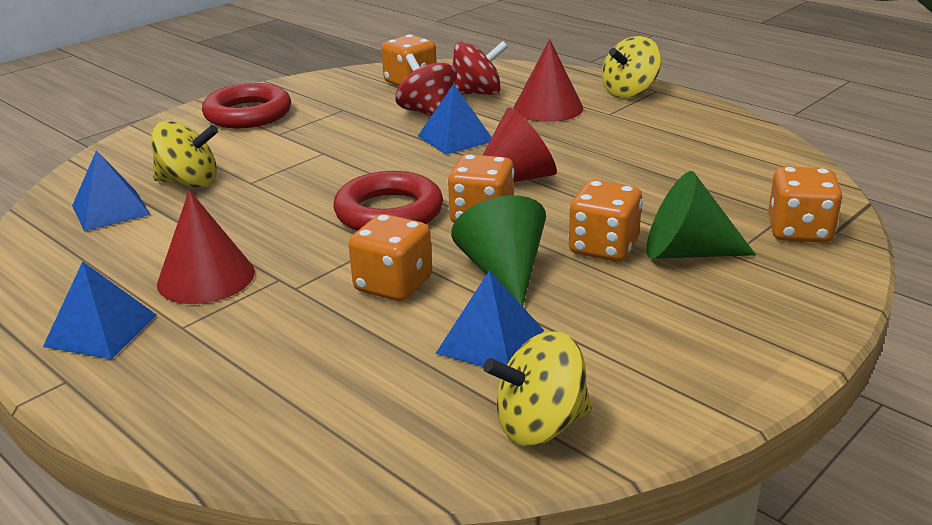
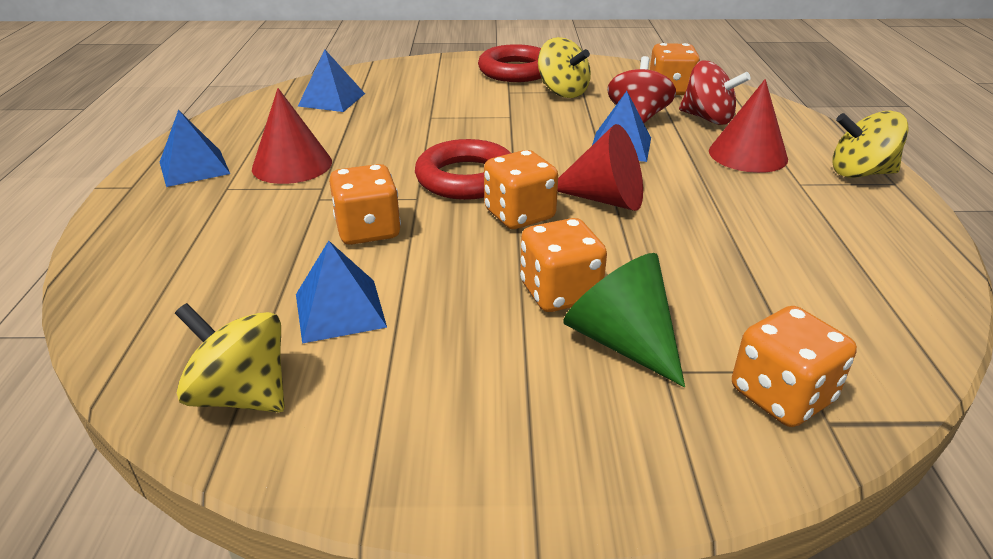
camera: 45 degrees right, 5 degrees up
yellow spinning top [151,120,218,188] -> yellow spinning top moved to [538,37,591,98]
green cone [451,195,546,306] -> none

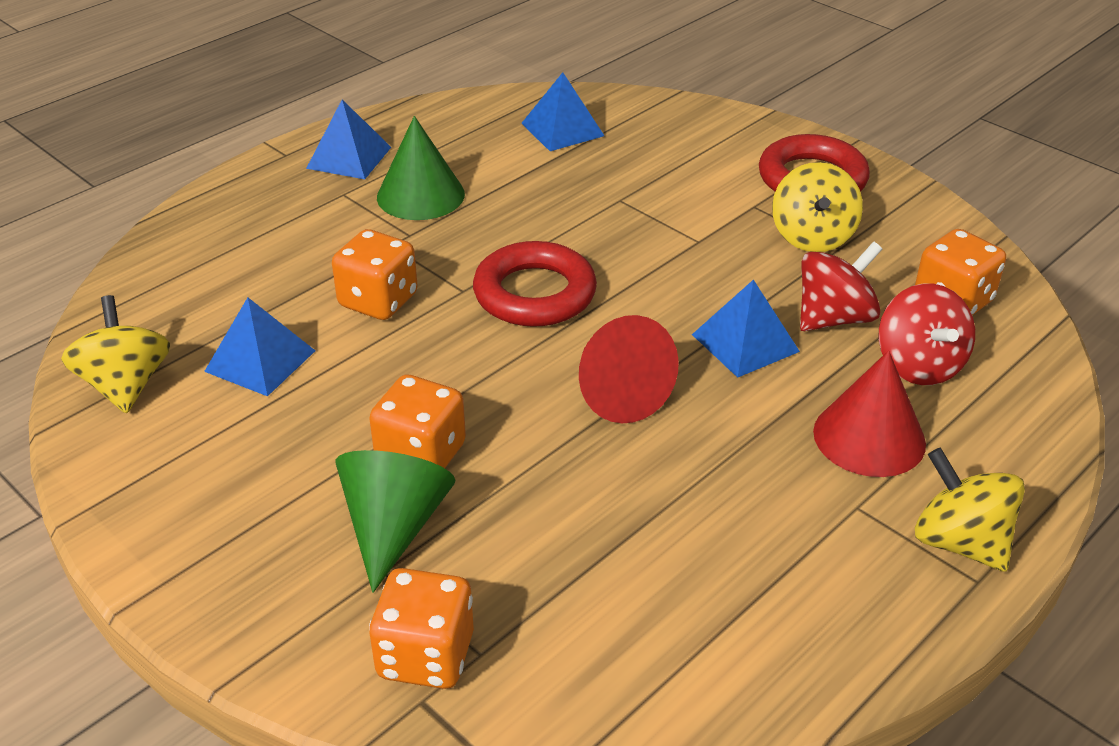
camera: 45 degrees right, 5 degrees up
red cone [252,88,332,184] -> green cone [377,116,465,220]
orange dice [484,150,558,229] -> none

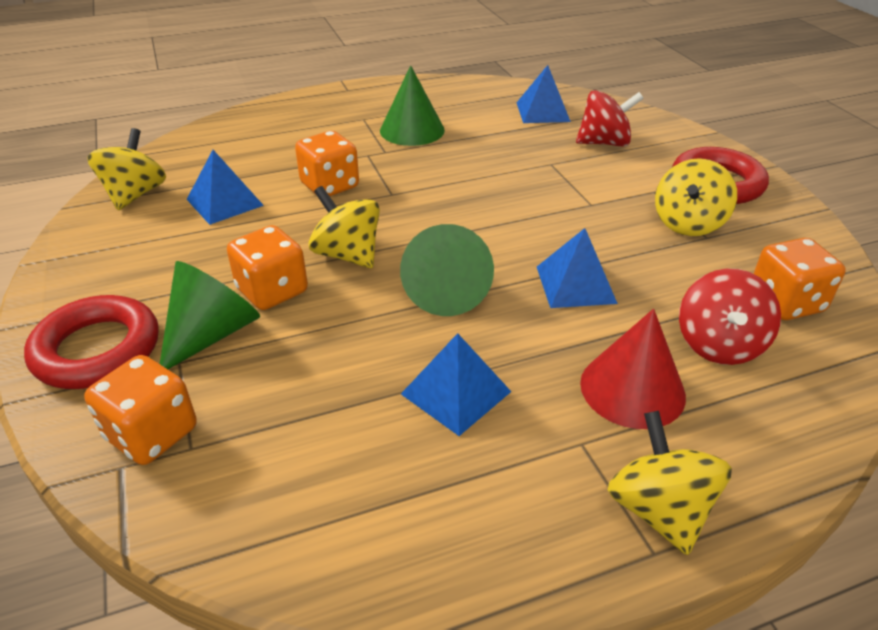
camera: 25 degrees right, 0 degrees up
blue pyramid [306,100,391,179] -> blue pyramid moved to [401,333,511,436]
red ring [473,241,597,327] -> red ring moved to [24,295,159,389]
red cone [579,315,679,423] -> green cone [400,224,494,316]
red spinning top [800,241,882,331] -> red spinning top moved to [576,90,644,147]
none -> yellow spinning top [309,186,380,268]

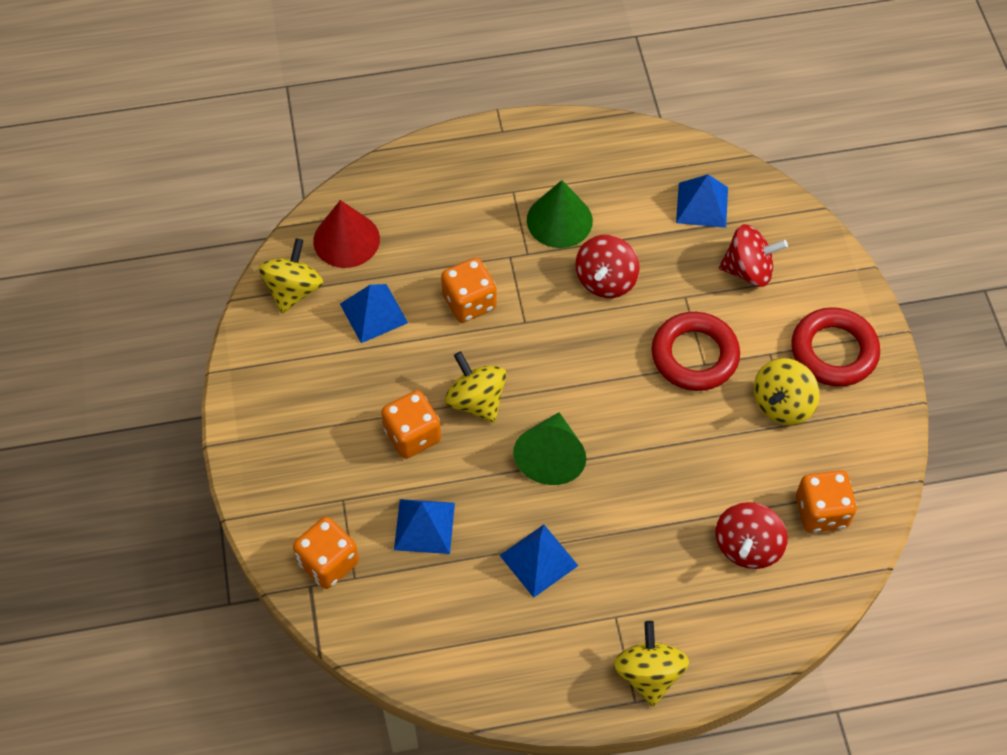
camera: 10 degrees right, 20 degrees up
red ring [24,295,159,389] -> red ring moved to [652,312,740,391]
green cone [160,261,260,369] -> none
blue pyramid [537,228,618,308] -> blue pyramid moved to [394,499,455,554]
red cone [580,309,686,429] -> red cone moved to [313,200,380,268]
none -> red spinning top [575,235,640,298]

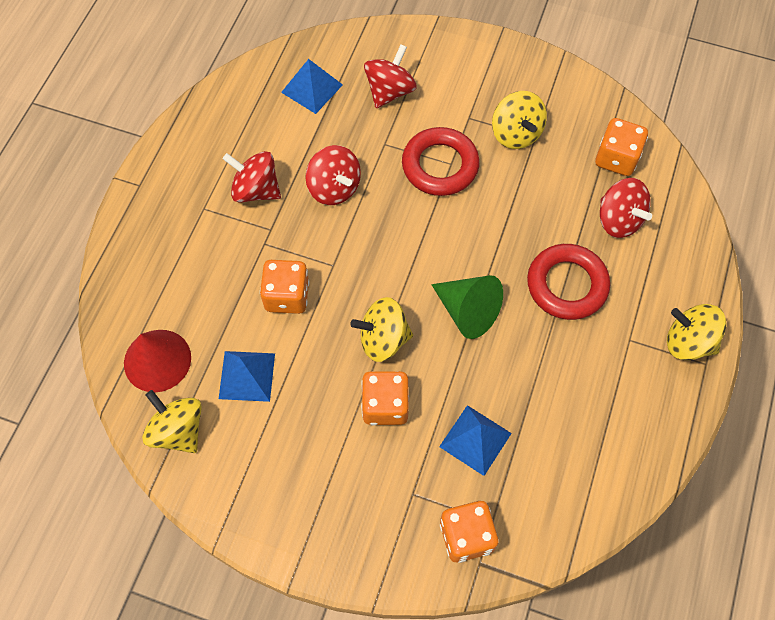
camera: 60 degrees left, 5 degrees up
blue pyramid [499,525,578,598] -> none
green cone [527,180,593,248] -> red spinning top [223,151,281,203]
red ring [792,307,880,387] -> red ring moved to [527,244,610,320]

